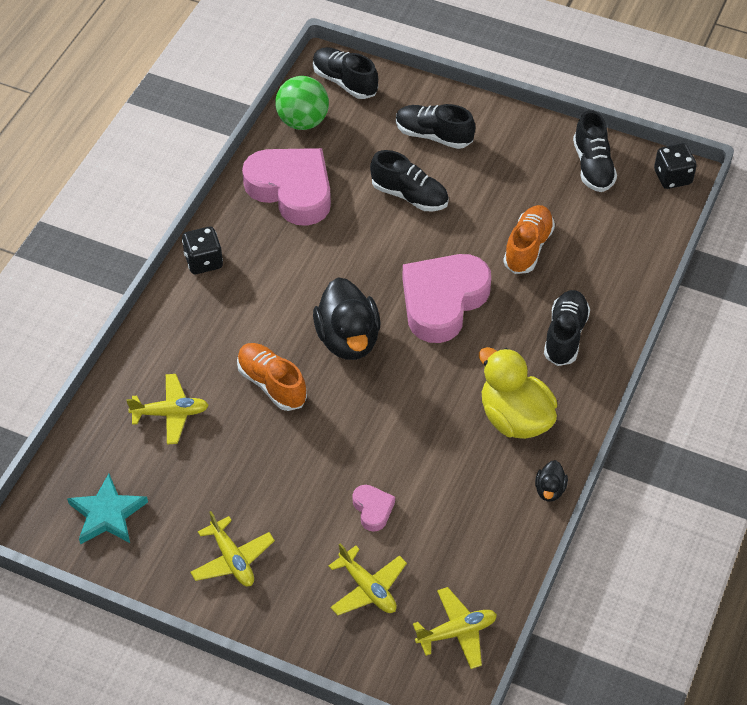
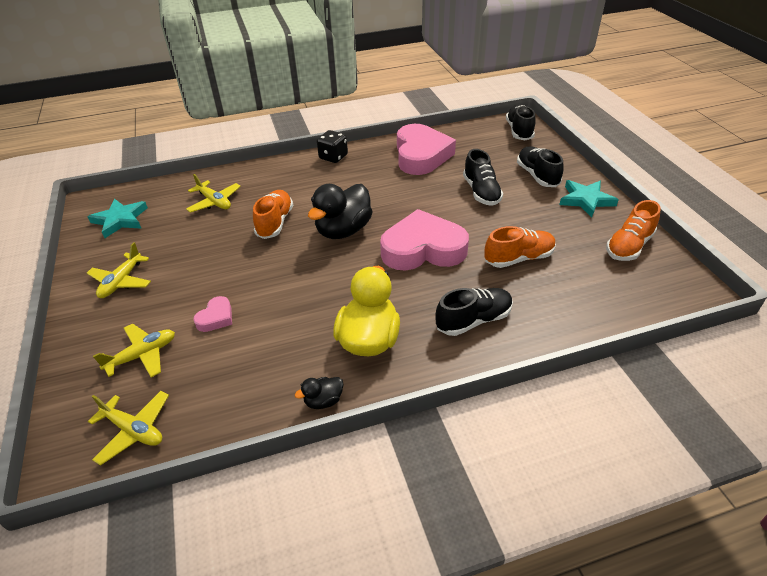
camera: 50 degrees right, 10 degrees down
green ball [275,76,329,130] -> none
yellow plane [328,543,407,615] -> yellow plane turned 135 degrees counterclockwise [93,324,175,377]
black shoe [573,110,617,192] -> orange shoe [606,200,661,261]
black dice [654,143,697,189] -> none
none -> turquoise star [559,180,619,218]

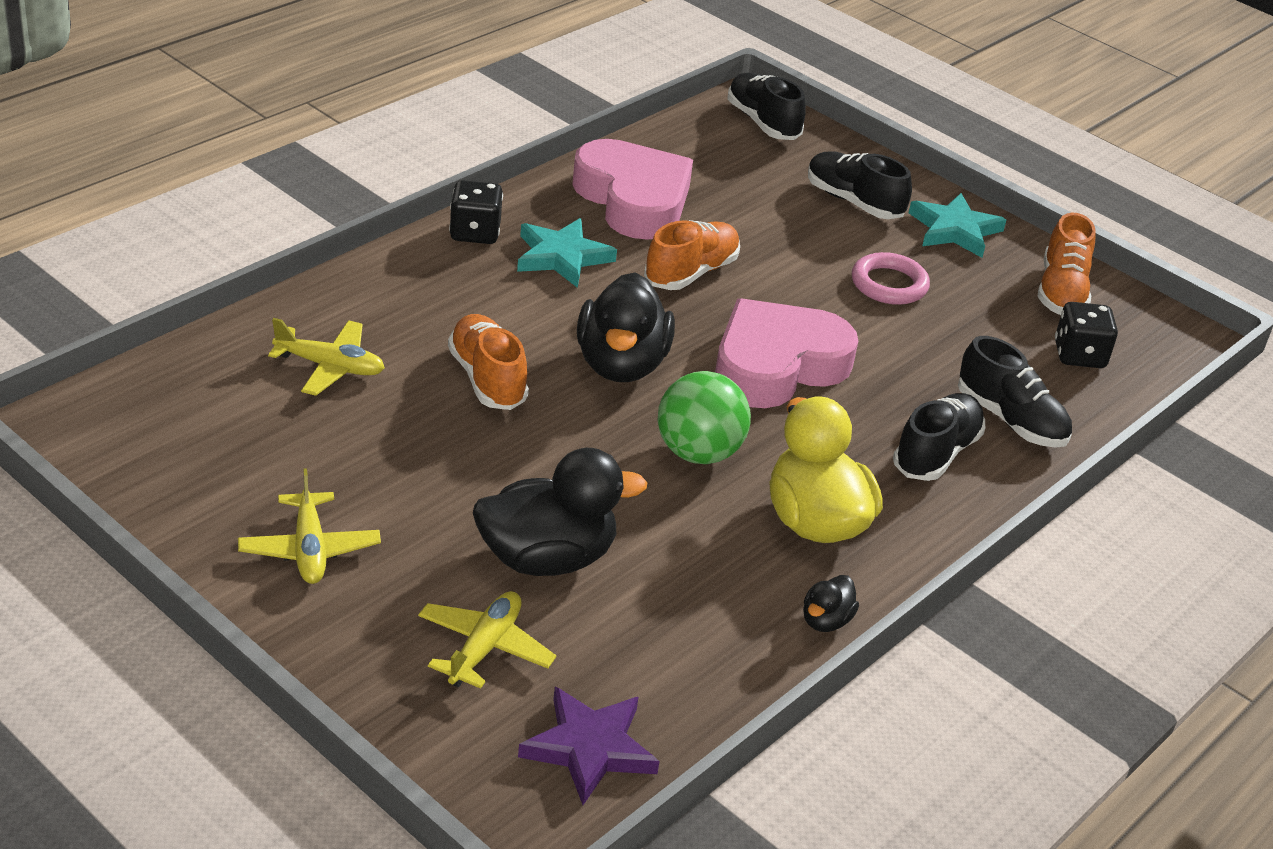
camera: 35 degrees left, 5 degrees down
turquoise star [88,199,148,238] -> turquoise star moved to [517,218,617,288]
yellow plane [88,391,169,465] -> purple star [518,687,659,805]
pink heart [193,296,232,332] -> black duck [473,448,648,576]
black shoe [463,149,503,206] -> black shoe moved to [958,336,1072,448]
orange shoe [484,226,556,268] -> orange shoe moved to [644,220,740,290]
none -> green ball [658,371,751,464]
none -> pink ring [852,252,930,305]
none -> black dice [1055,302,1118,368]

